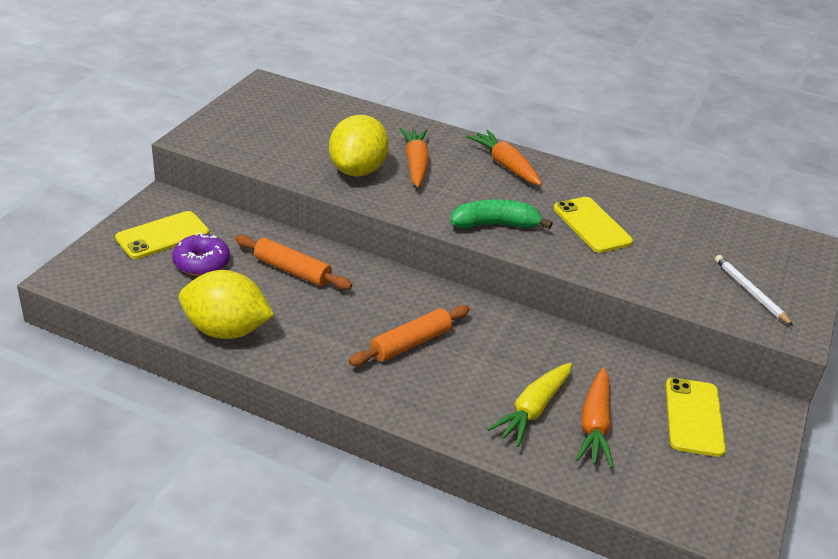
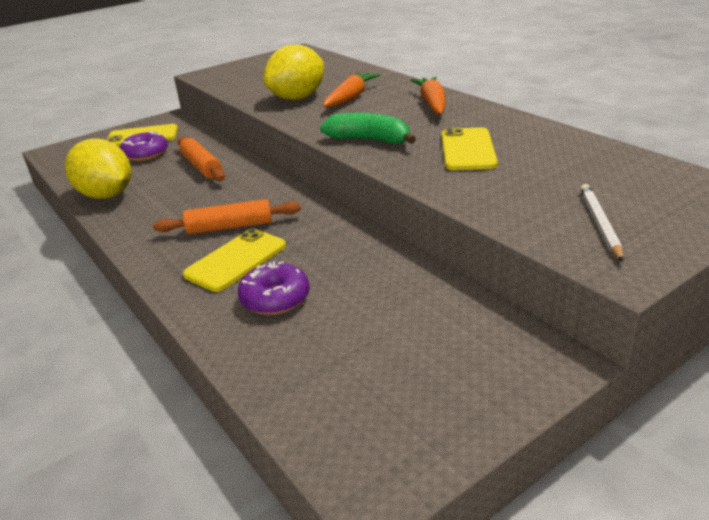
camera: 35 degrees right, 5 degrees down
yellow carrot [487,363,572,447] -> purple donut [238,261,310,315]
orange carrot [575,367,614,468] -> none
yellow phone [666,378,726,457] -> yellow phone moved to [183,229,286,292]

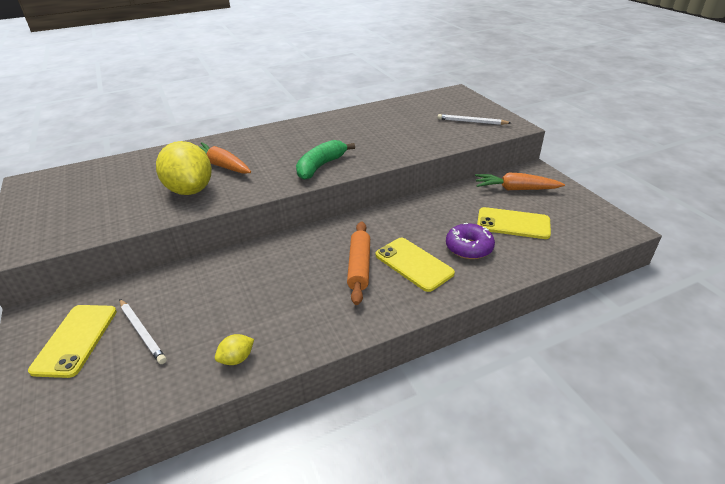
camera: 80 degrees left, 5 degrees up
yellow lemon [65,138,131,199] -> yellow lemon [215,334,254,365], size x0.43
purple donut [120,131,168,161] -> white pencil [119,299,167,364]
orange rolling pin [177,136,225,181] -> none
orange carrot [411,77,446,114] -> orange carrot moved to [475,173,565,190]
yellow phone [441,127,498,170] -> yellow phone moved to [477,207,551,239]

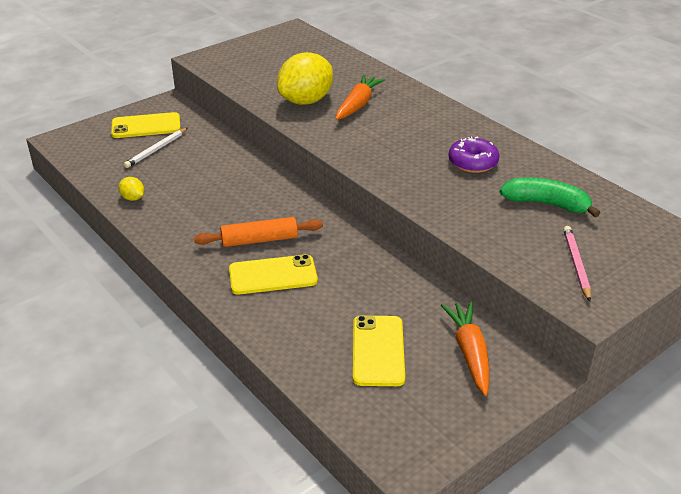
camera: 75 degrees right, 0 degrees up
green banana [296,140,355,180] -> green banana moved to [500,177,600,218]
yellow phone [376,238,455,292] -> yellow phone turned 45 degrees clockwise [229,254,318,295]
white pencil [437,114,511,125] -> pink pencil [563,226,591,302]
purple donut [446,223,495,259] -> purple donut moved to [448,136,500,173]

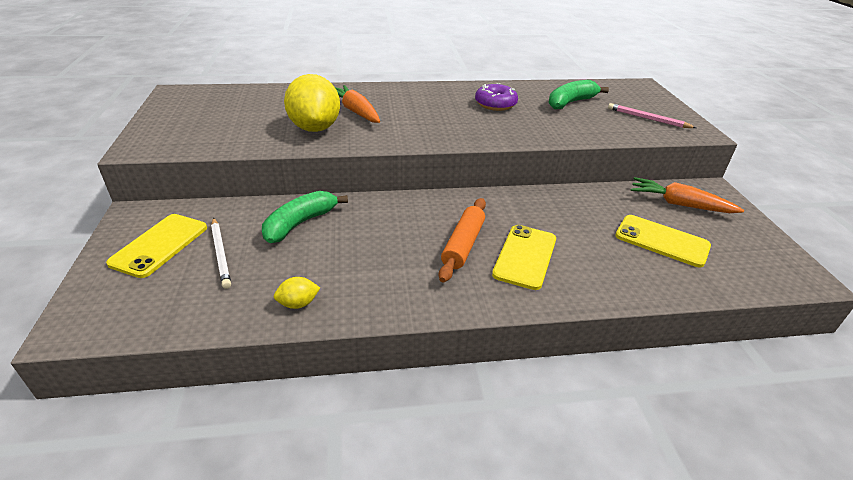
camera: 60 degrees left, 0 degrees up
none -> green banana [262,191,348,243]

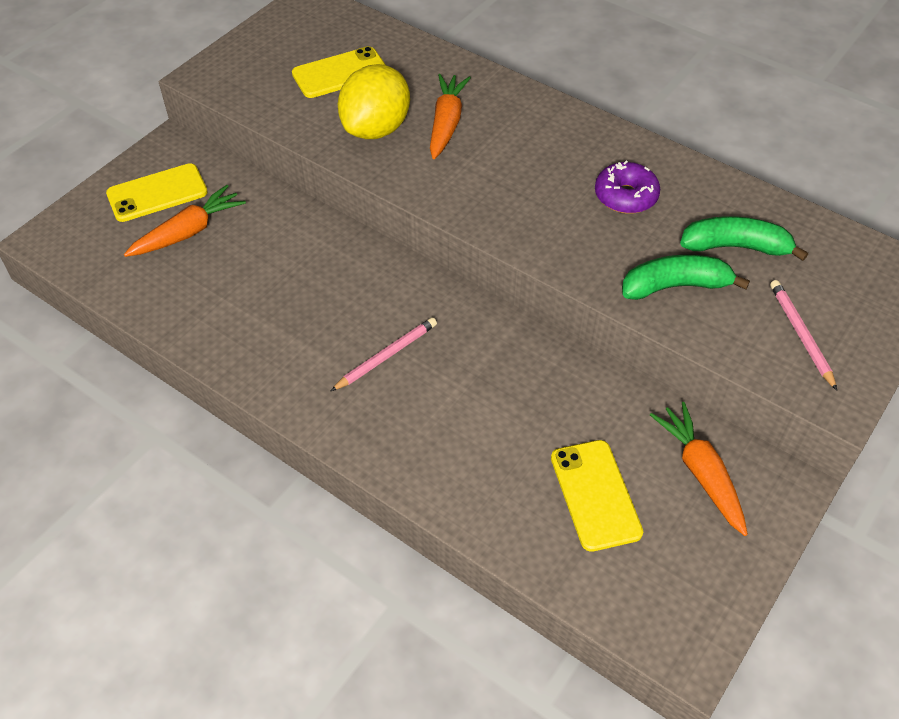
camera: 45 degrees right, 15 degrees up
white pencil [211,218,231,289] -> orange carrot [124,185,246,257]
green banana [262,191,348,243] -> green banana moved to [622,255,750,300]
yellow lemon [274,277,320,309] -> none
orange rolling pin [439,198,486,282] -> pink pencil [331,318,437,391]
yellow phone [492,225,556,290] -> yellow phone moved to [292,46,386,98]

